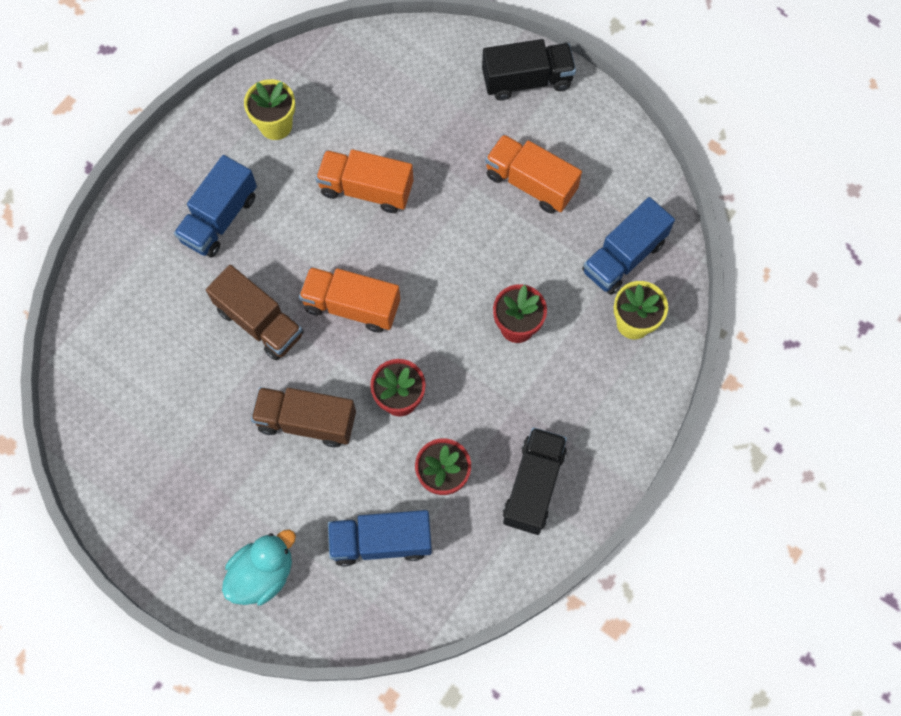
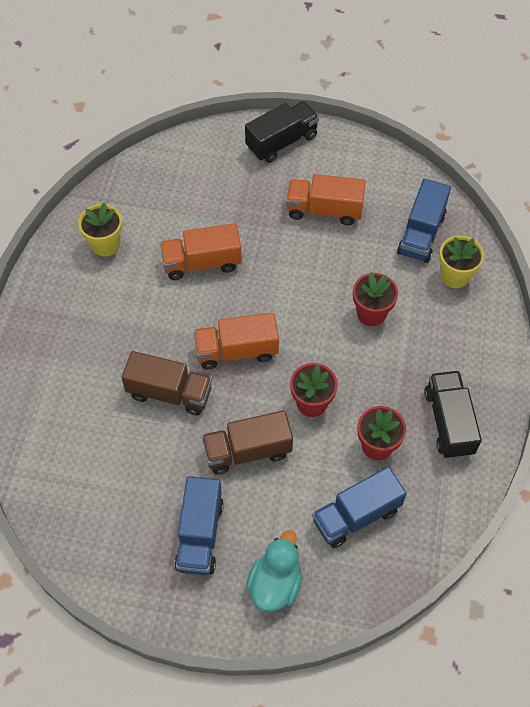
camera: 25 degrees left, 10 degrees down
blue truck [174,155,257,258] -> blue truck moved to [174,476,224,575]

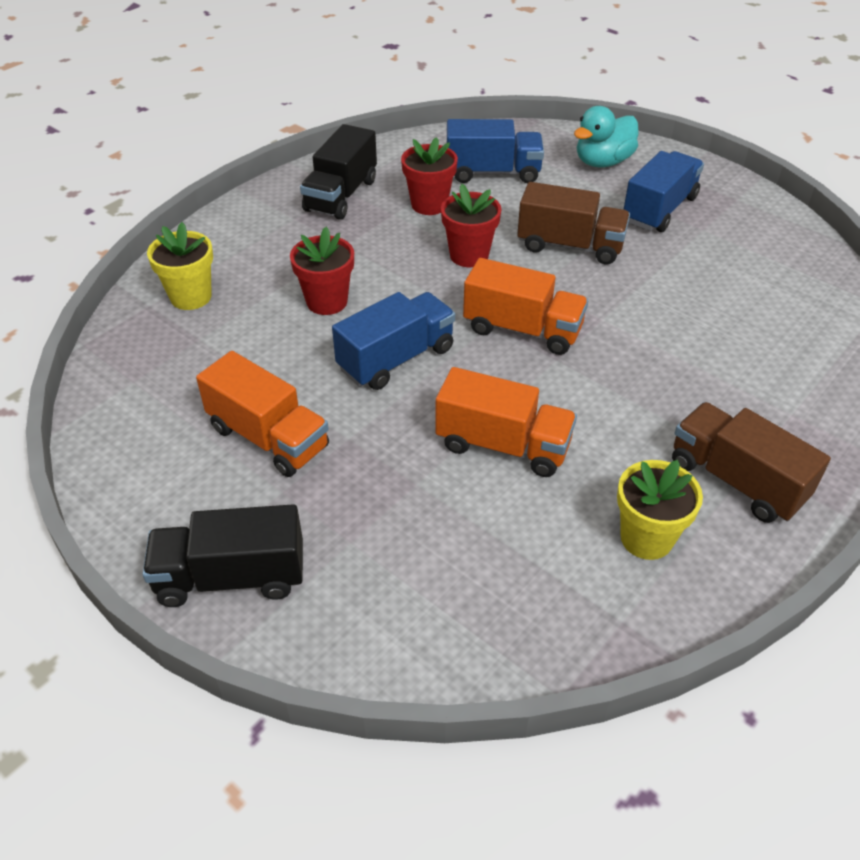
camera: 150 degrees left, 15 degrees down
brown truck [121,351,212,415] -> brown truck moved to [672,402,831,523]
blue truck [397,178,451,263] -> blue truck moved to [332,292,455,390]

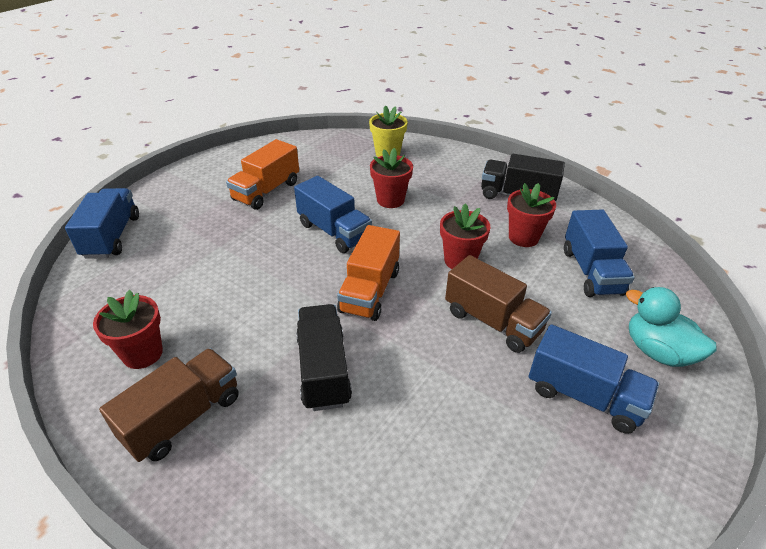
camera: 85 degrees right, 5 degrees down
black truck [142,504,303,607] -> black truck moved to [296,304,352,411]
orange truck [435,367,577,477] -> none
brown truck [517,182,630,264] -> brown truck turned 60 degrees counterclockwise [445,255,552,353]
yellow flower pot [617,460,703,560] -> red flower pot [93,290,163,369]
none -> blue truck [65,188,139,259]

